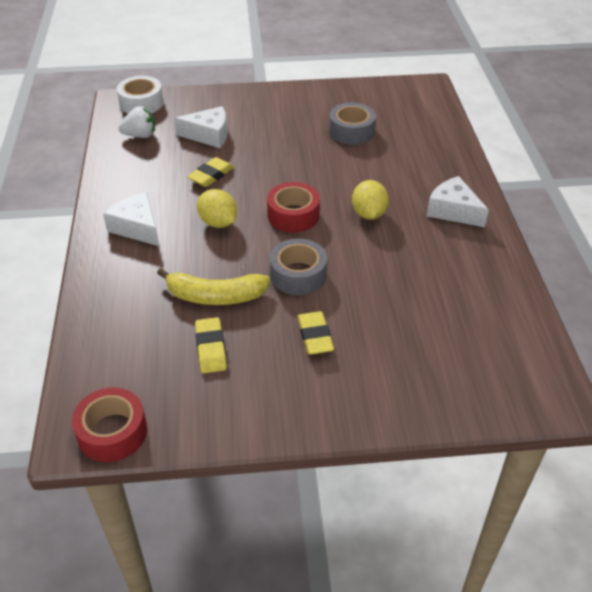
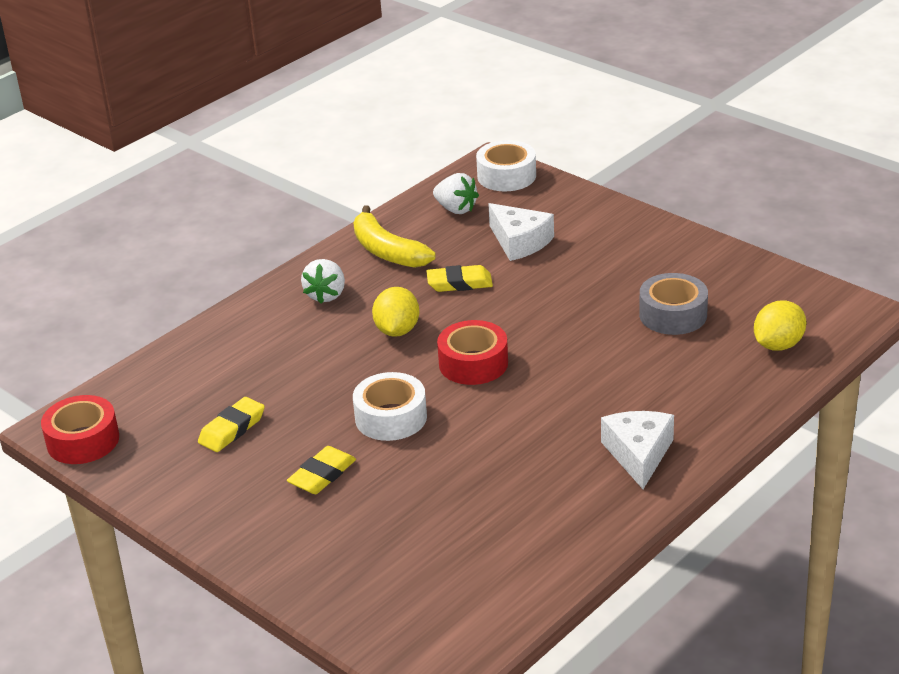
camera: 50 degrees right, 10 degrees down
white cheese [103,192,159,246] -> white strawberry [301,259,345,303]
yellow banana [157,268,270,305] -> yellow banana moved to [353,205,436,268]
grey tape [270,239,327,295] -> white tape [353,372,427,441]
yellow lemon [352,180,389,220] -> yellow lemon moved to [754,301,806,351]

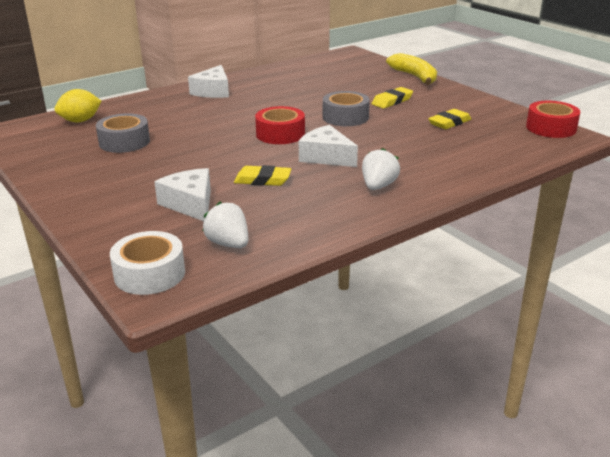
camera: 170 degrees left, 5 degrees down
yellow banana [353,205,436,268] -> yellow banana moved to [386,53,437,85]
white tape [353,372,427,441] -> grey tape [323,91,370,126]
yellow lemon [372,287,419,337] -> white cheese [299,125,358,167]

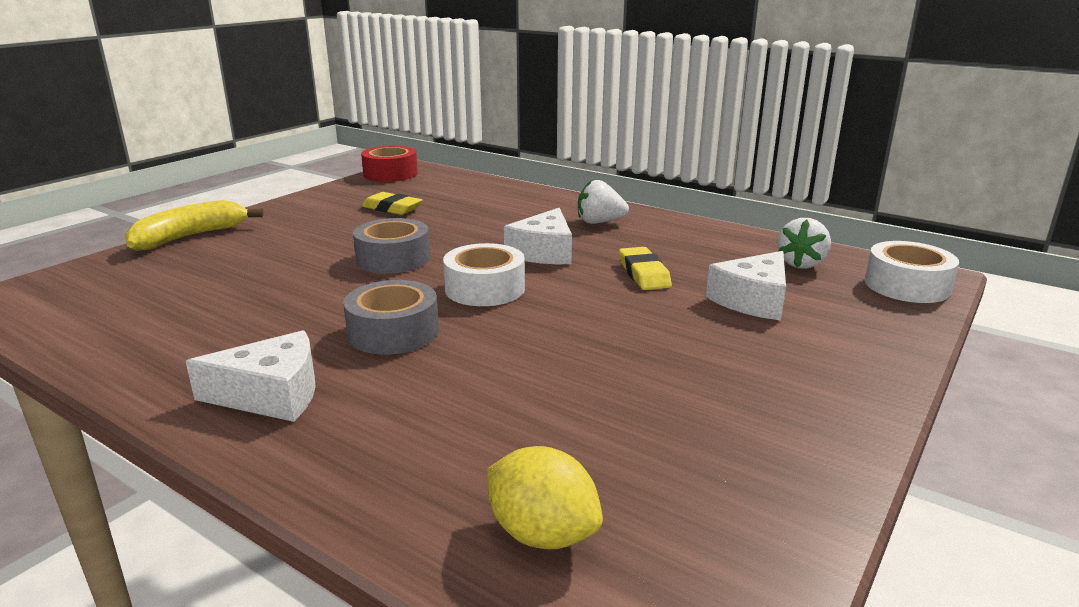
camera: 110 degrees left, 5 degrees down
grey tape [96,113,150,153] -> grey tape moved to [343,280,439,355]
red tape [255,106,305,144] -> white tape [443,243,525,306]
yellow eraser [372,87,413,109] -> none

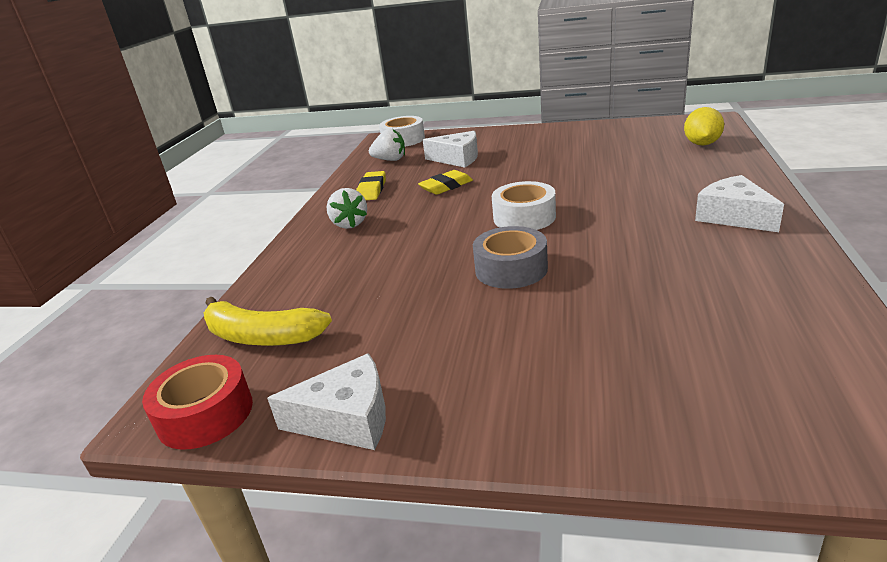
camera: 110 degrees left, 5 degrees up
yellow banana [125,200,264,251] -> yellow banana moved to [204,297,332,346]
grey tape [343,280,439,355] -> none
yellow eraser [362,192,423,215] -> yellow eraser moved to [356,171,386,200]
white cheese [504,208,572,264] -> white cheese moved to [267,353,386,450]

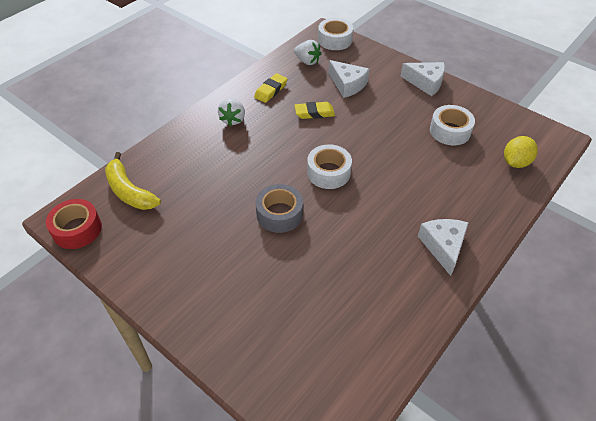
camera: 25 degrees right, 20 degrees up
white cheese [267,353,386,450] -> white cheese moved to [400,62,445,96]
none -> white tape [430,105,475,145]

